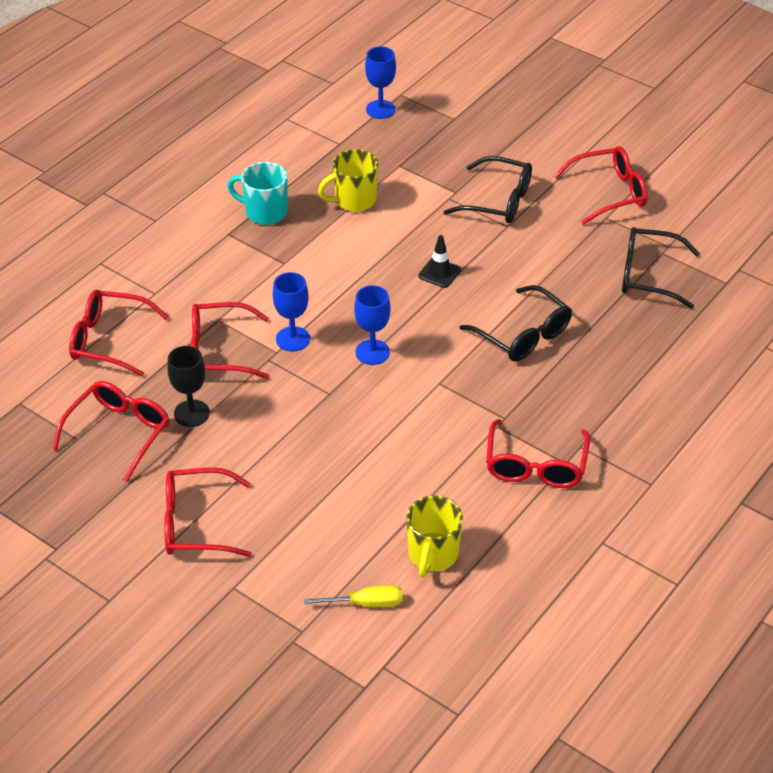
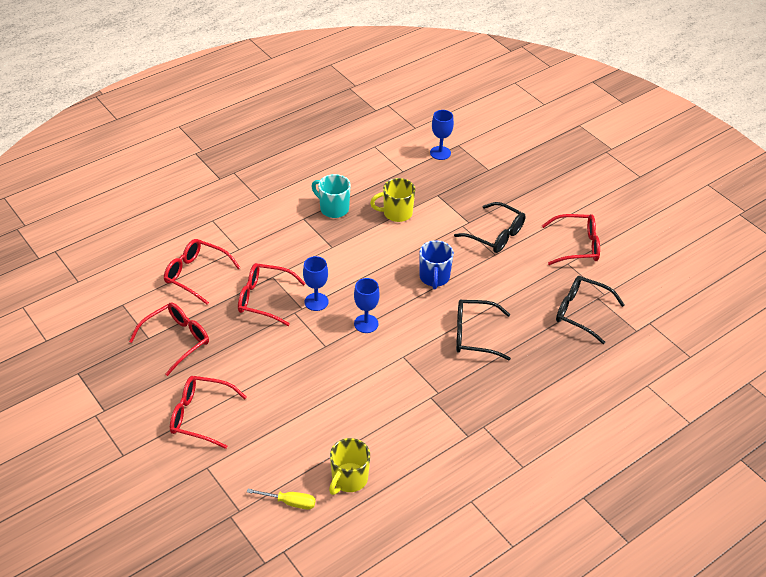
camera: 15 degrees right, 0 degrees up
black goblet [167,346,210,427] -> none
black traffic cone [418,235,461,288] -> blue mug [419,240,454,289]
black glasses [459,285,572,362] -> black glasses turned 120 degrees clockwise [456,299,511,360]
red glasses [486,419,590,488] -> none

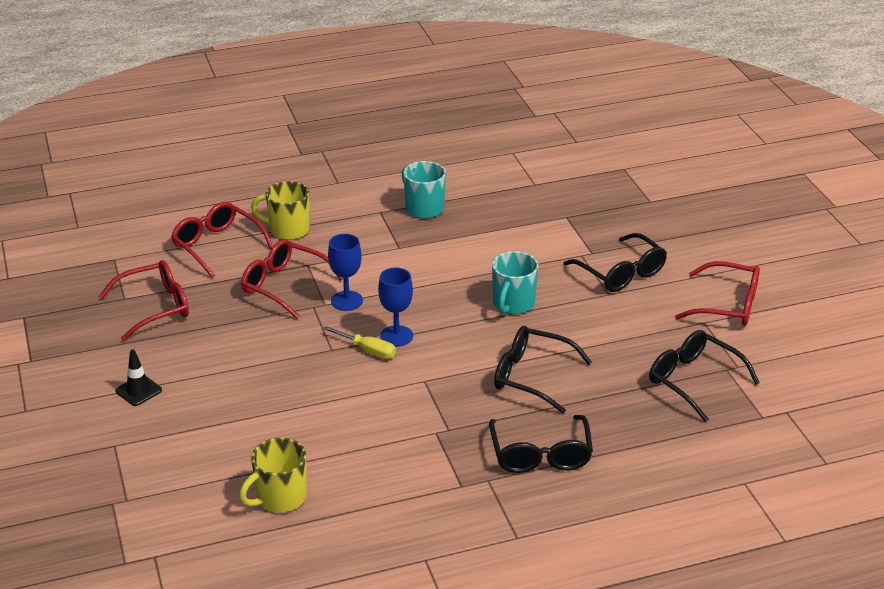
camera: 20 degrees right, 10 degrees down
red glasses [170,376,247,449] -> black traffic cone [115,349,162,406]
yellow screwdriver [247,489,316,510] -> yellow screwdriver moved to [323,326,396,359]
yellow mug [370,178,415,222] -> yellow mug moved to [251,181,310,240]
blue mug [419,240,454,289] -> turquoise mug [492,251,538,314]
blue goblet [430,110,454,160] -> none
none -> black glasses [489,415,593,473]

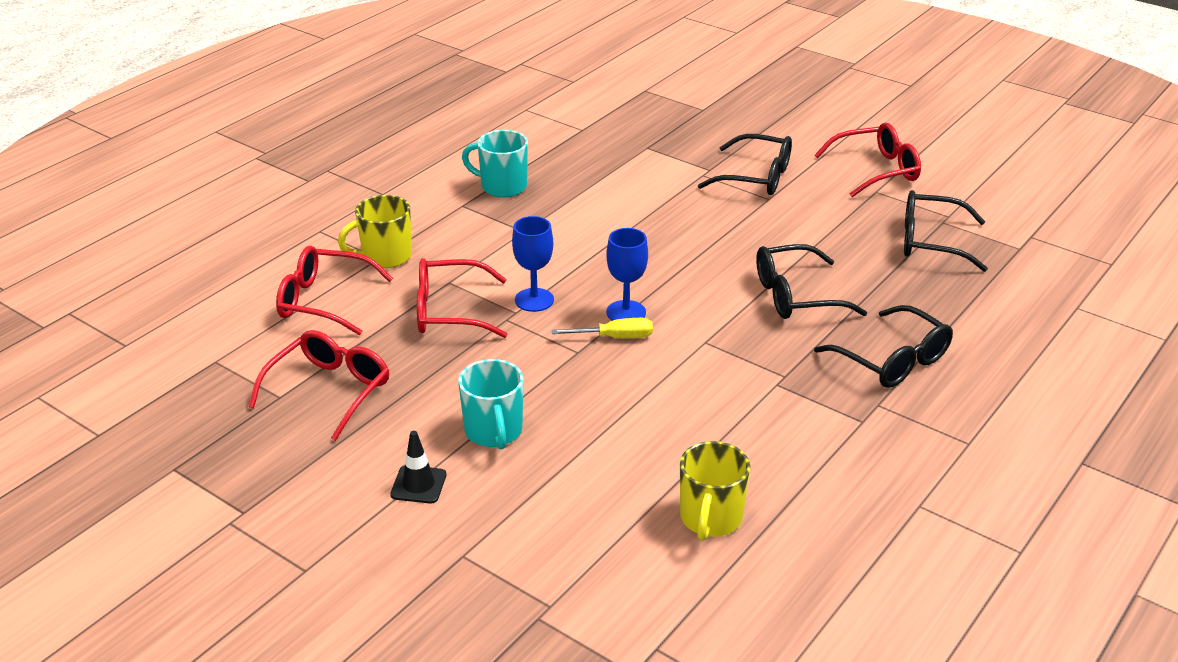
camera: 35 degrees left, 0 degrees up
turquoise mug [492,251,538,314] -> turquoise mug moved to [458,359,524,450]

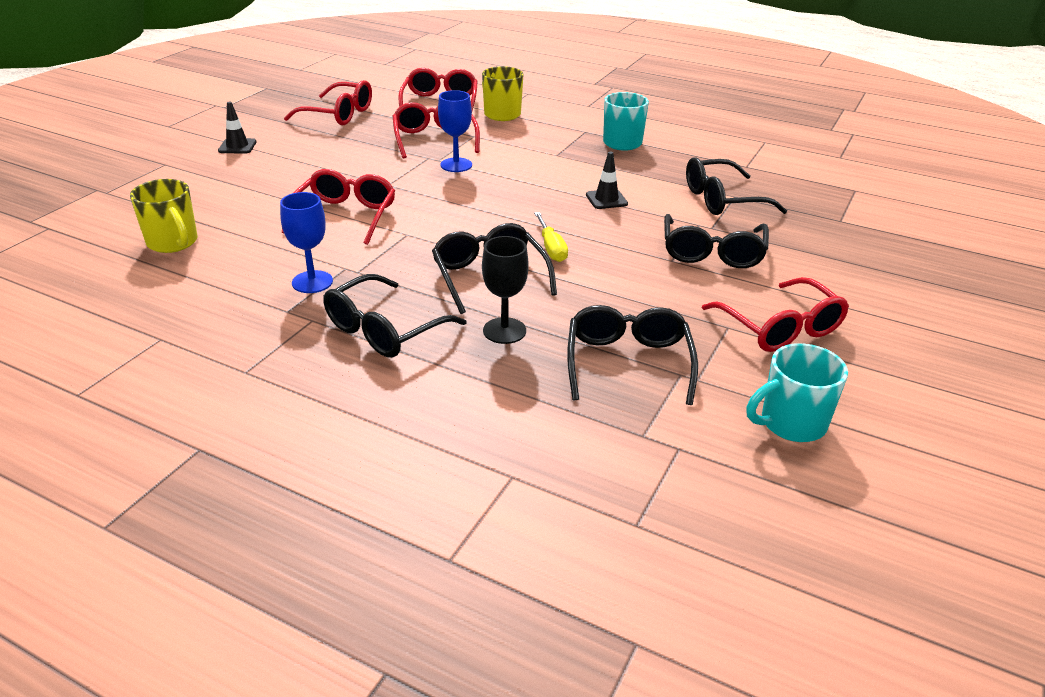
camera: 80 degrees right, 0 degrees up
turquoise mug [458,359,524,450] -> turquoise mug moved to [746,343,848,442]
yellow screwdriver [552,318,653,338] -> yellow screwdriver moved to [534,212,568,262]
blue goblet [606,228,648,321] -> blue goblet moved to [280,192,333,293]
yellow mug [680,441,750,541] -> yellow mug turned 135 degrees counterclockwise [130,179,198,253]
none -> red glasses [282,169,395,245]
none -> black goblet [482,236,528,344]
none -> black traffic cone [586,152,628,209]
none -> black glasses [686,157,787,215]

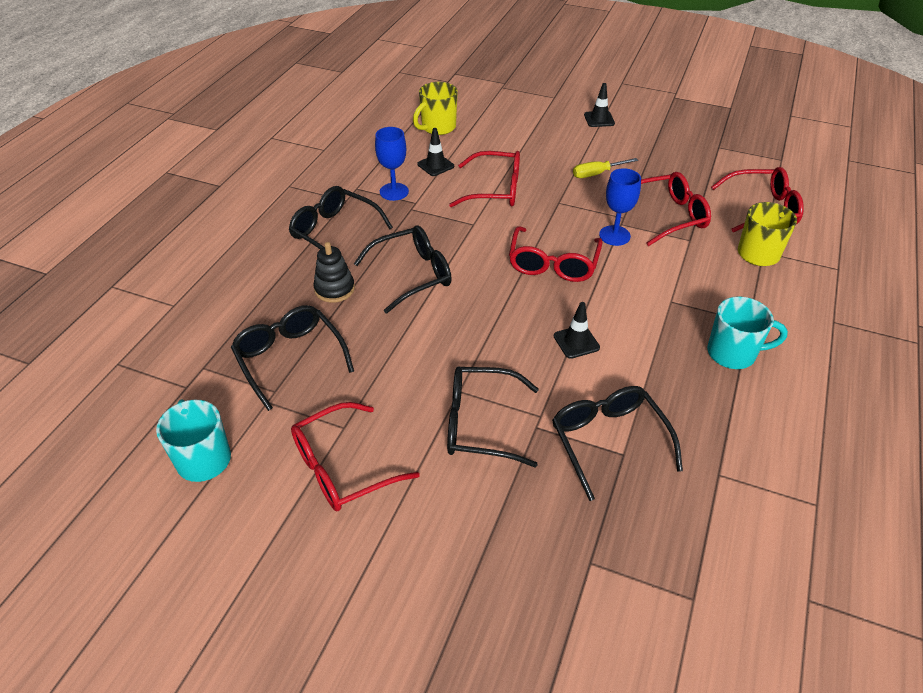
camera: 85 degrees right, 10 degrees up
red glasses [284,80,372,125] -> red glasses moved to [509,226,602,282]
black goblet [482,236,528,344] -> black stacking toy [313,242,355,303]
yellow screwdriver [534,212,568,262] -> yellow screwdriver moved to [573,158,638,178]
black glasses [567,305,698,405] -> black glasses turned 120 degrees counterclockwise [231,305,354,411]
none -> black traffic cone [417,128,454,176]

